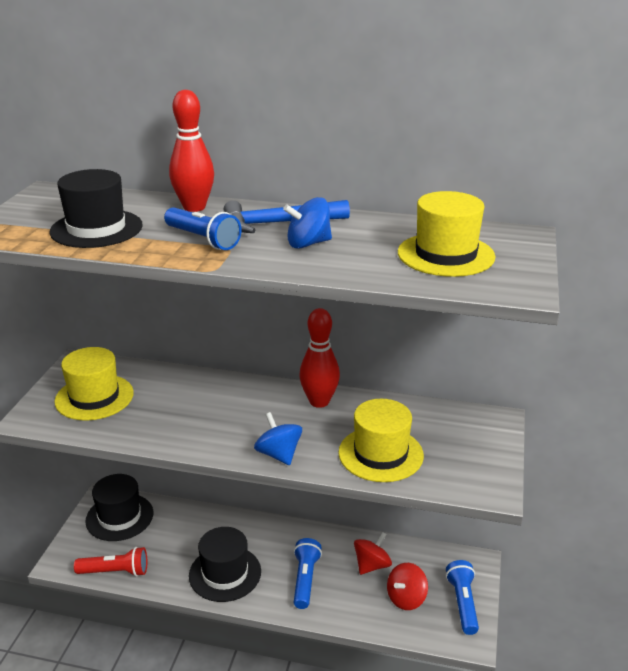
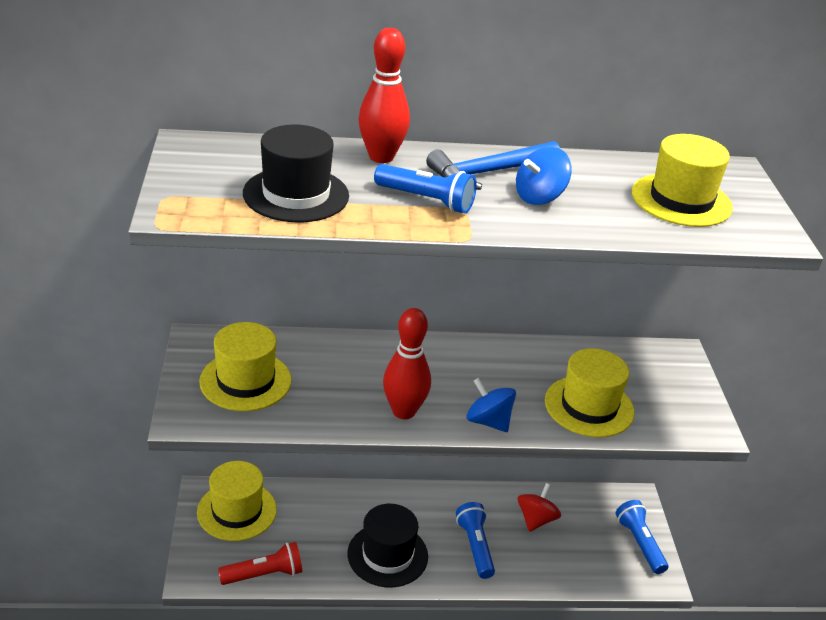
camera: 20 degrees left, 5 degrees up
black hat [85,474,153,541] -> yellow hat [197,461,277,541]
red bowling pin [299,308,340,408] -> red bowling pin moved to [383,308,431,419]
red spinning top [387,563,428,610] -> none

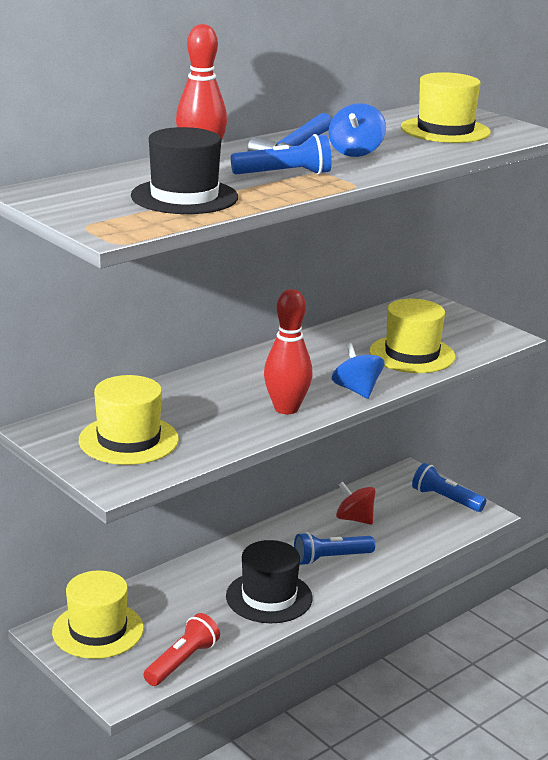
camera: 35 degrees left, 10 degrees down
blue flashlight [456,502,495,579] -> blue flashlight turned 60 degrees counterclockwise [294,532,375,565]
blue spinning top [466,378,516,432] -> blue spinning top turned 60 degrees clockwise [332,343,384,399]
red spinning top [517,483,561,532] -> red spinning top turned 45 degrees counterclockwise [336,482,375,525]

